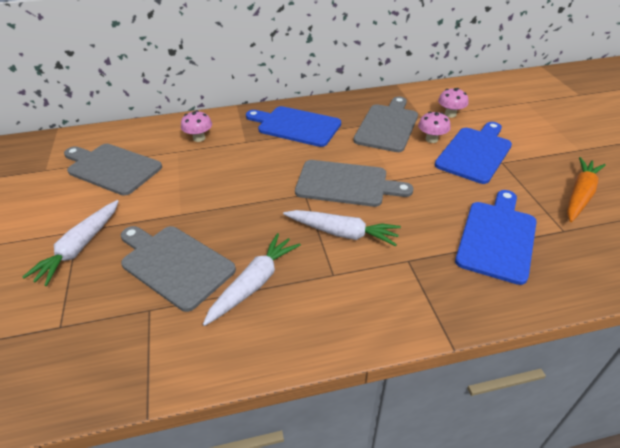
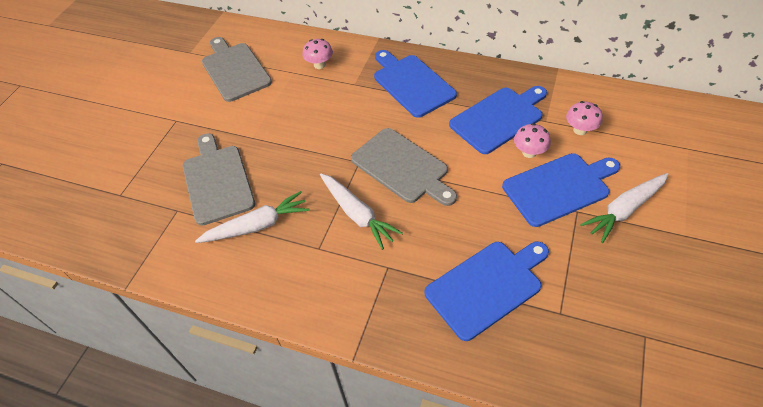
camera: 35 degrees right, 10 degrees up
white carrot [22,200,119,286] -> white carrot moved to [580,173,668,243]
grey cutting board [353,97,418,152] -> blue cutting board [449,86,547,154]
orange carrot [567,157,606,222] -> none

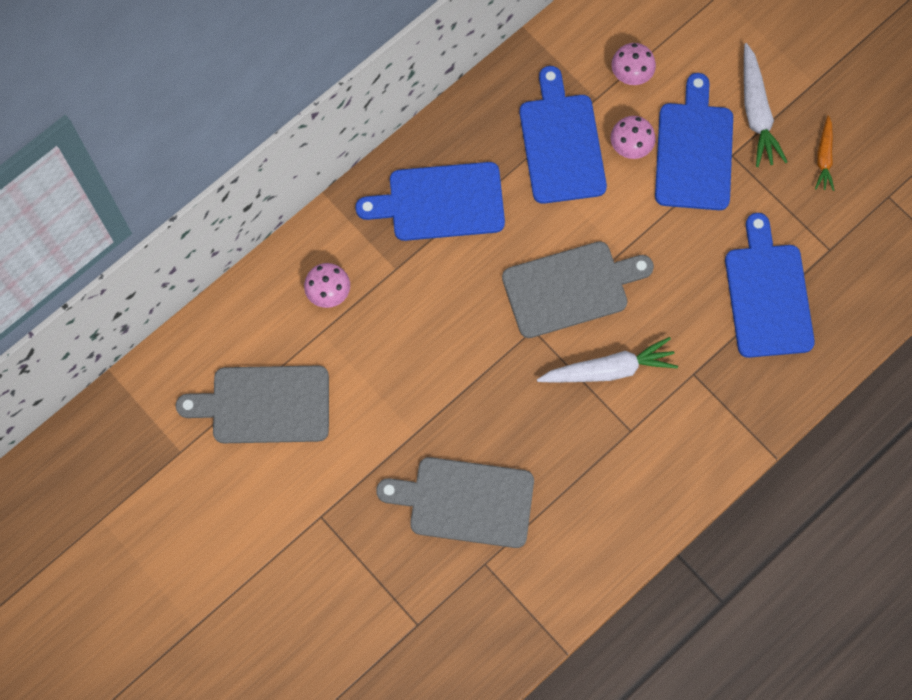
camera: 65 degrees left, 20 degrees up
white carrot [195,191,310,243] -> none
none -> orange carrot [815,115,834,191]

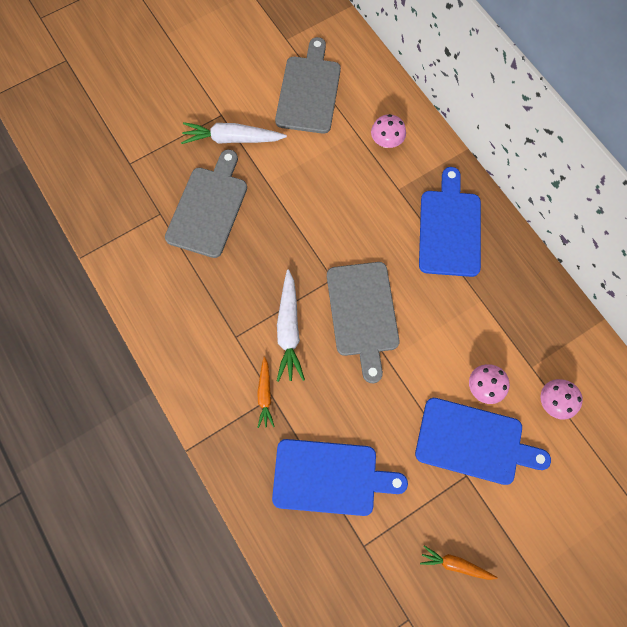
camera: 100 degrees right, 0 degrees up
blue cutting board [519,66,607,204] -> none
white carrot [744,43,788,167] -> white carrot moved to [181,122,287,144]
none -> orange carrot [257,357,275,428]

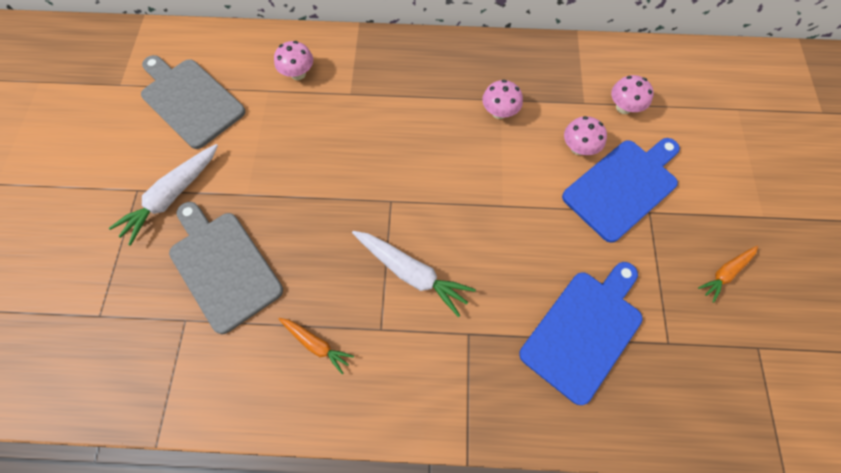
camera: 55 degrees left, 5 degrees down
orange carrot [257,357,275,428] -> orange carrot moved to [279,318,354,374]
grey cutting board [327,262,399,383] -> none
blue cutting board [419,167,481,277] -> none
none -> pink mushroom [482,80,523,119]

